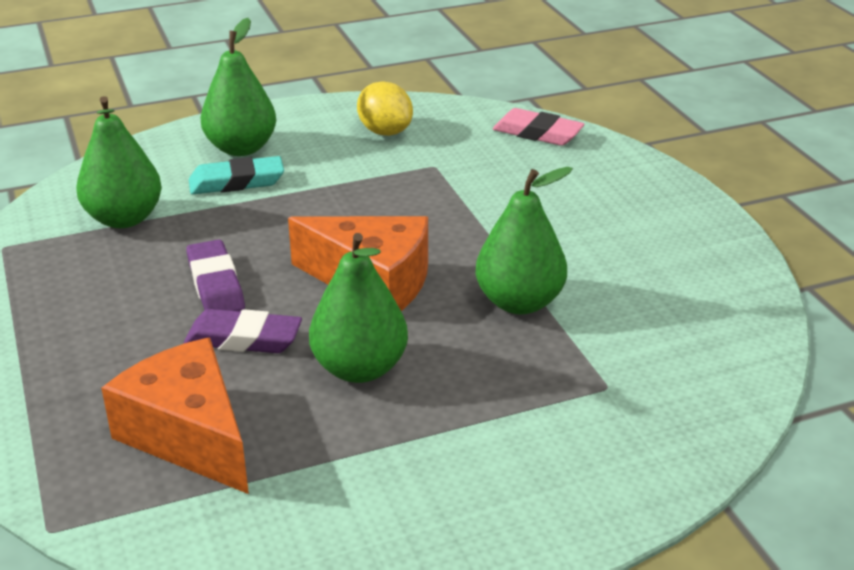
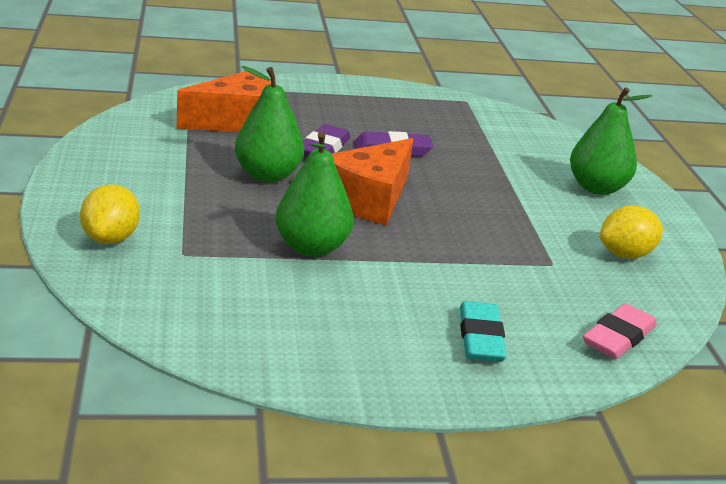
camera: 100 degrees right, 5 degrees down
green pear [76,96,162,228] -> none
turquoise eraser [189,156,284,194] -> turquoise eraser moved to [460,301,507,362]
none -> yellow lemon [80,184,140,244]

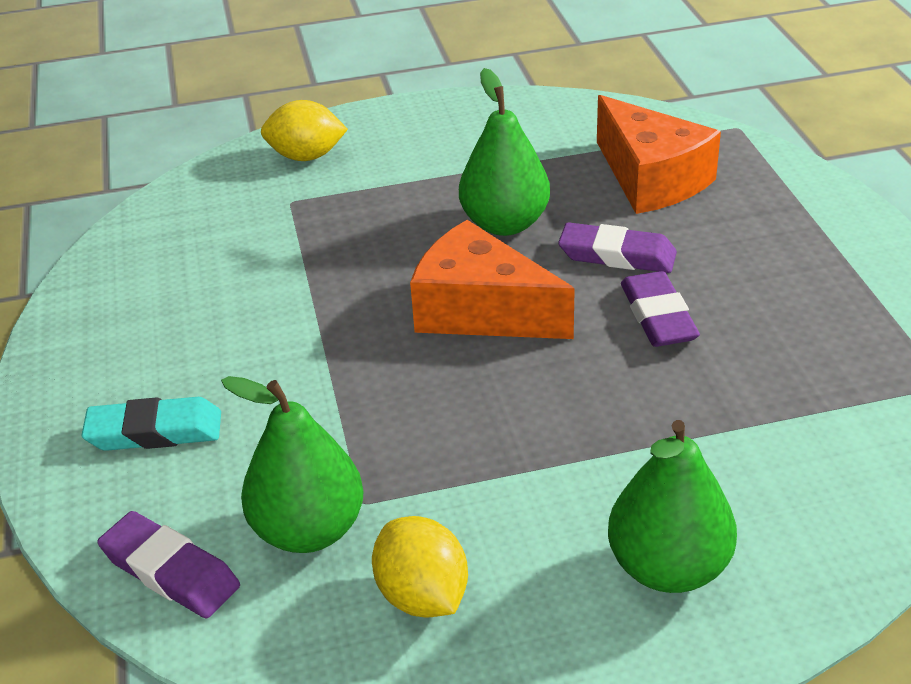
camera: 90 degrees right, 10 degrees up
green pear [275,132,353,257] -> green pear moved to [221,376,364,553]
pink eraser [583,303,657,359] -> purple eraser [97,511,240,618]

